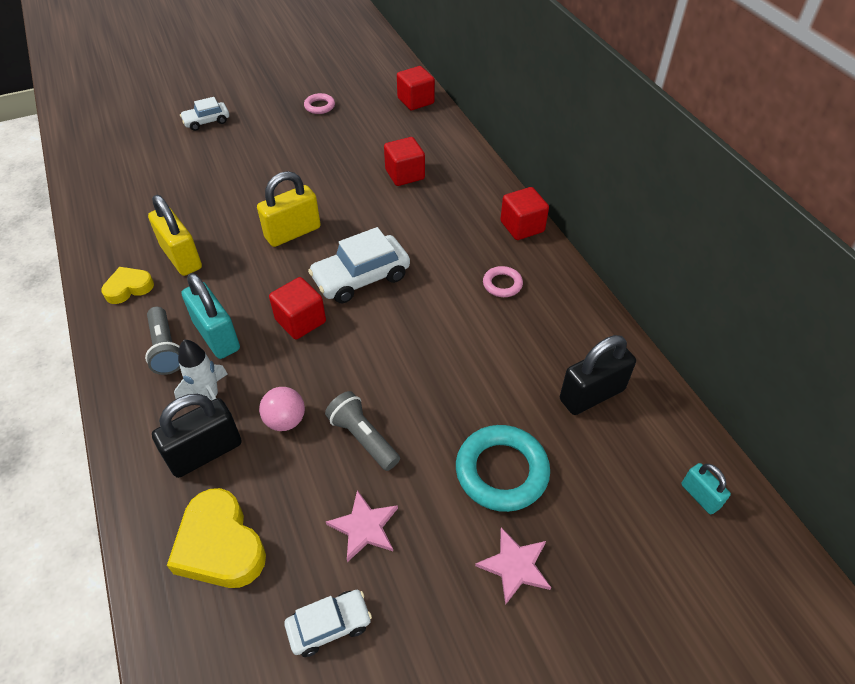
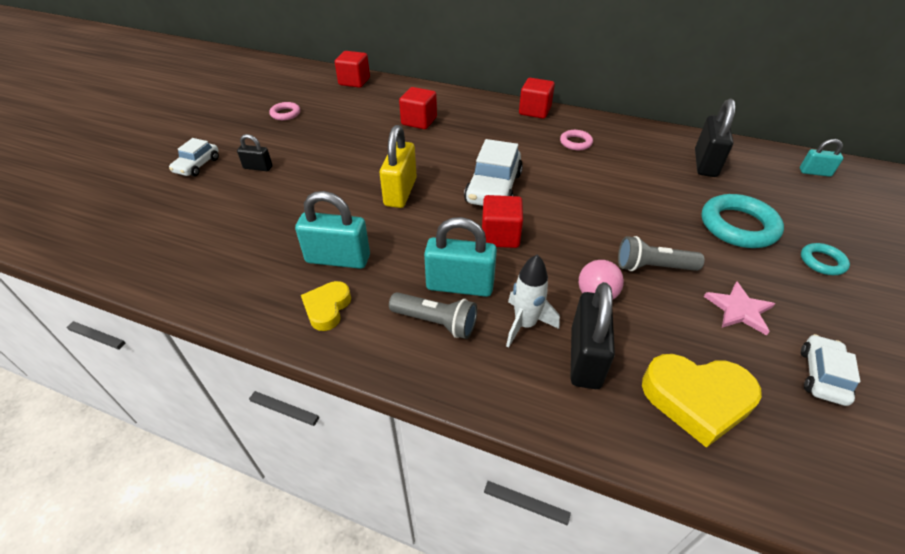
camera: 45 degrees left, 5 degrees down
yellow padlock [148,195,202,276] -> turquoise padlock [295,191,370,269]
pink star [475,527,551,605] -> turquoise ring [801,243,850,275]
none -> black padlock [237,134,273,171]

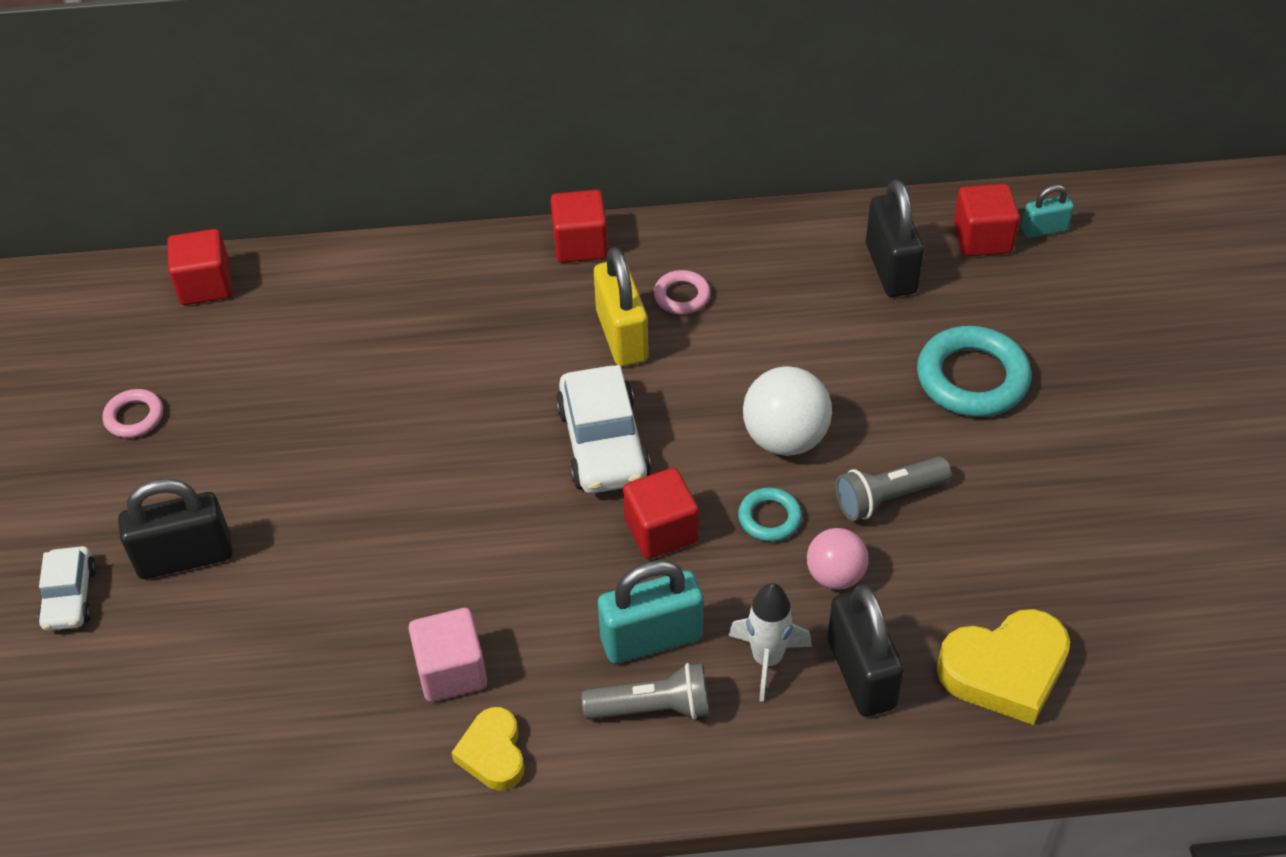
camera: 25 degrees left, 5 degrees up
black padlock [237,134,273,171] -> black padlock [118,478,233,579], size x1.81
turquoise padlock [295,191,370,269] -> pink cube [408,608,487,702]
yellow padlock [380,125,417,208] -> yellow padlock moved to [594,247,649,367]
red cube [399,87,437,129] -> red cube moved to [953,184,1020,257]
pink star [704,281,775,335] -> none
turquoise ring [801,243,850,275] -> turquoise ring moved to [738,487,802,542]
white car [801,334,860,406] -> none
none -> white ball [743,366,832,456]

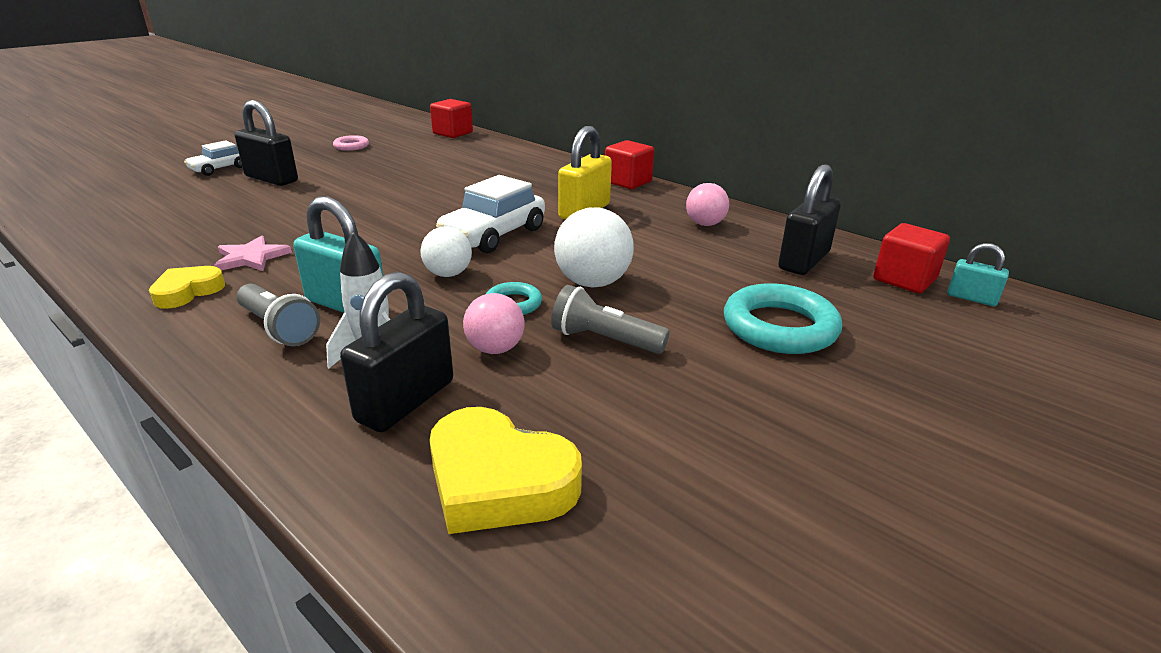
camera: 45 degrees right, 20 degrees down
pink cube [408,608,487,702] -> pink star [214,236,292,271]
red cube [623,468,699,559] -> white ball [420,226,472,277]
pink ring [654,270,710,315] -> none
none -> pink ball [686,183,729,226]

